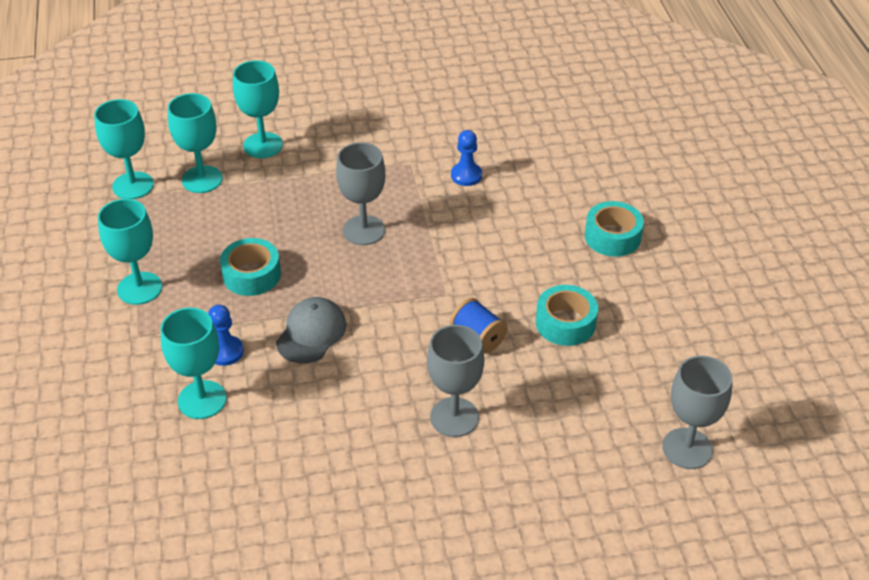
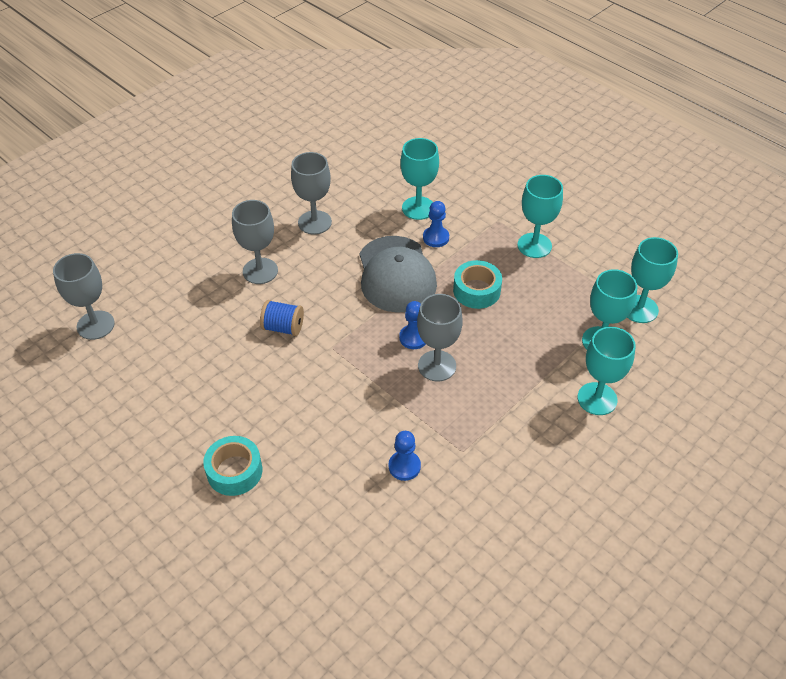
camera: 145 degrees right, 5 degrees up
grey cap [276,297,347,363] -> grey cap [359,236,437,313], size x1.61
turquoise tape [536,285,598,346] -> none
none -> grey goblet [291,152,332,235]
none -> blue pawn [399,301,426,349]

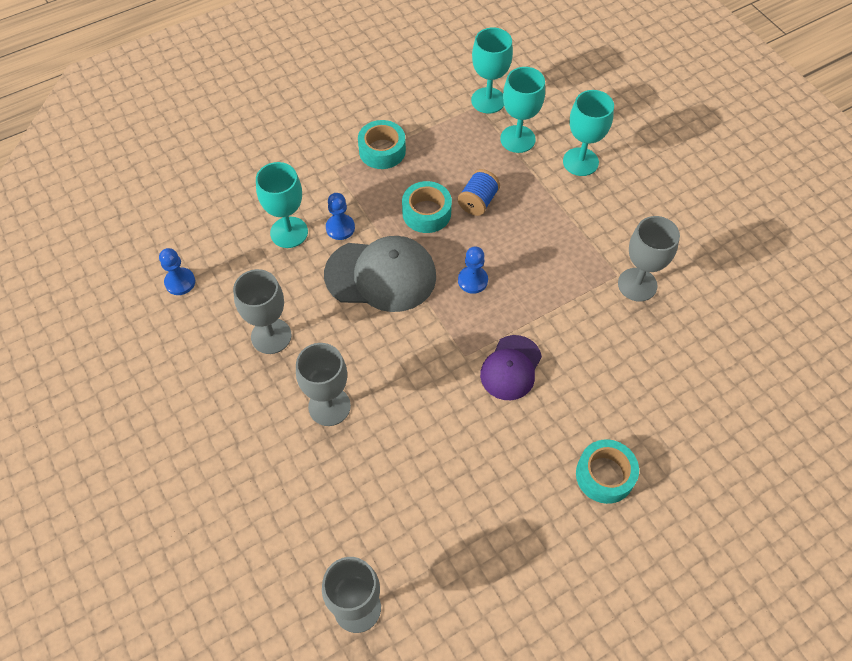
camera: 75 degrees left, 10 degrees up
blue spool [260,300,304,336] -> blue spool moved to [458,169,500,216]
blue pawn [389,431,421,481] -> blue pawn moved to [159,248,195,295]
grey goblet [417,294,463,381] -> grey goblet moved to [618,216,680,302]
turquoise goblet [517,175,563,258] -> turquoise tape [358,120,406,169]
none -> purple cap [480,335,542,400]

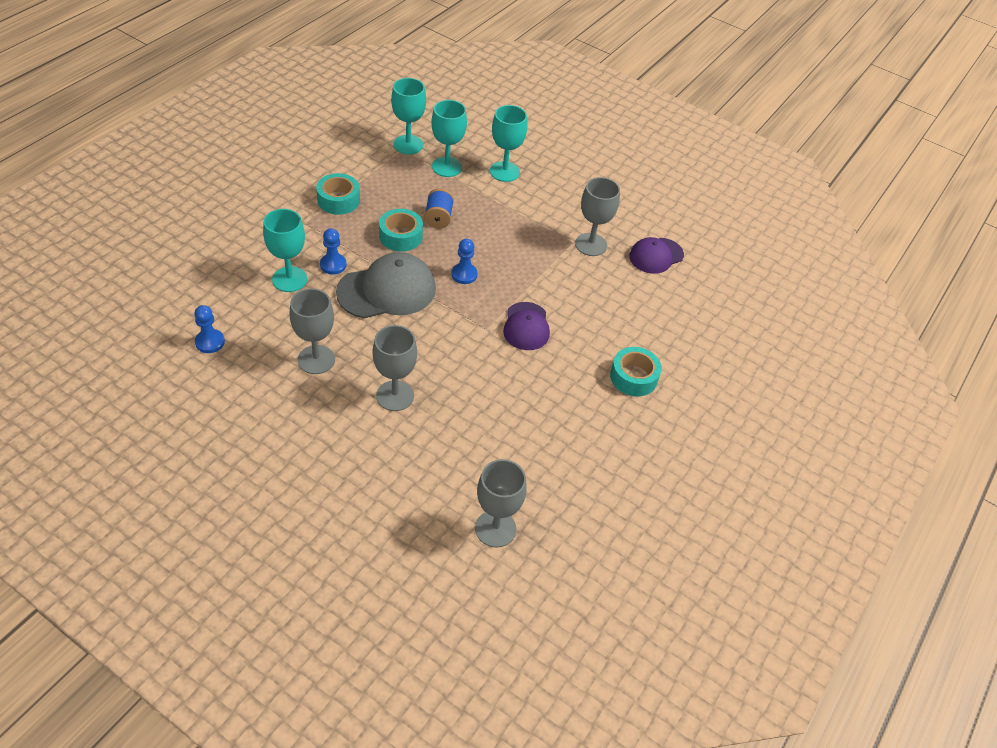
camera: 30 degrees left, 10 degrees down
none -> purple cap [629,237,684,274]

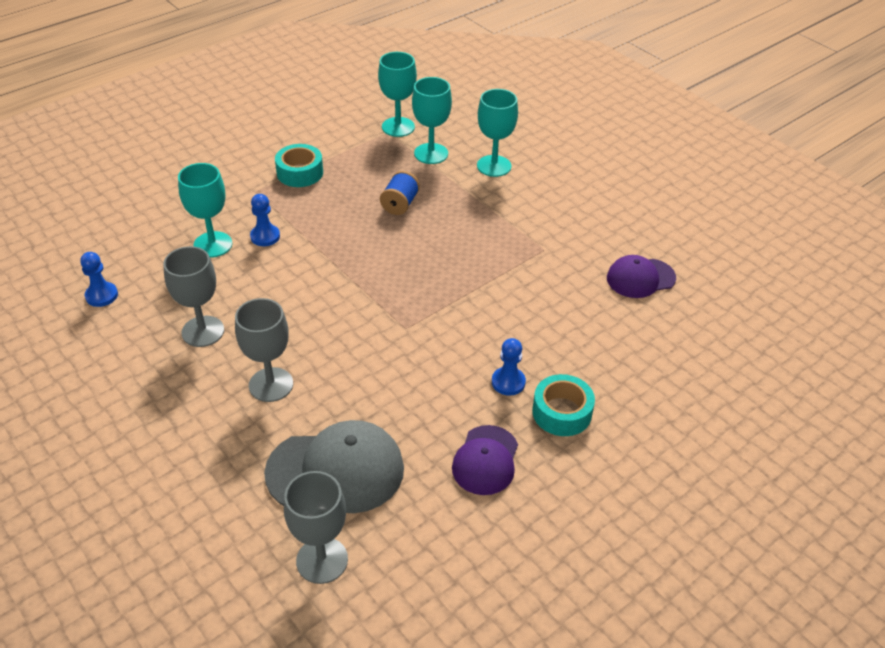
camera: 20 degrees right, 5 degrees down
grey cap [336,252,436,318] -> grey cap moved to [264,420,404,513]
turquoise tape [379,209,423,252] -> none
blue pawn [451,239,478,284] -> blue pawn moved to [492,338,526,396]
purple cap [503,302,550,350] -> purple cap moved to [452,425,518,495]
grey goblet [575,177,620,256] -> none

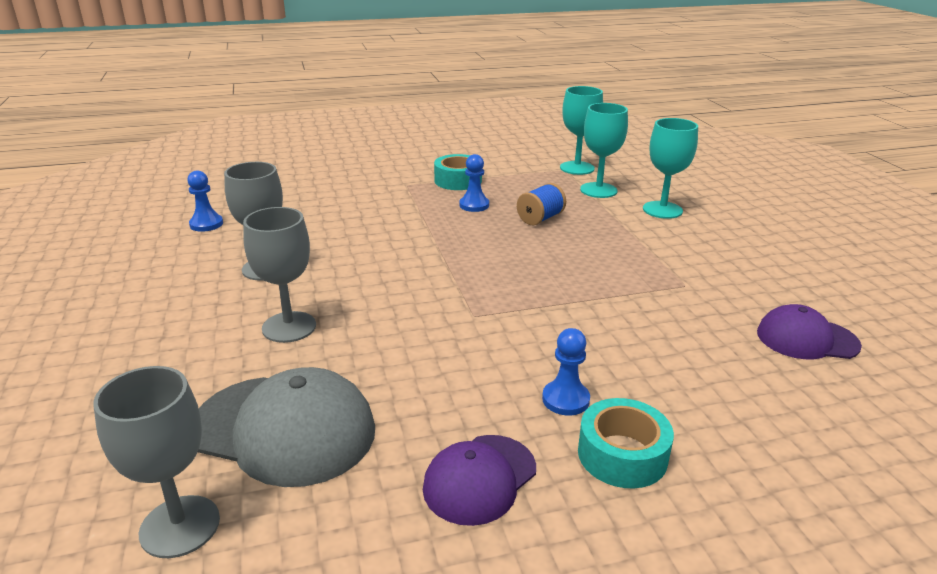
camera: 25 degrees right, 15 degrees down
turquoise goblet [178,163,232,258] -> none
blue pawn [250,194,280,246] -> blue pawn moved to [459,154,489,212]

